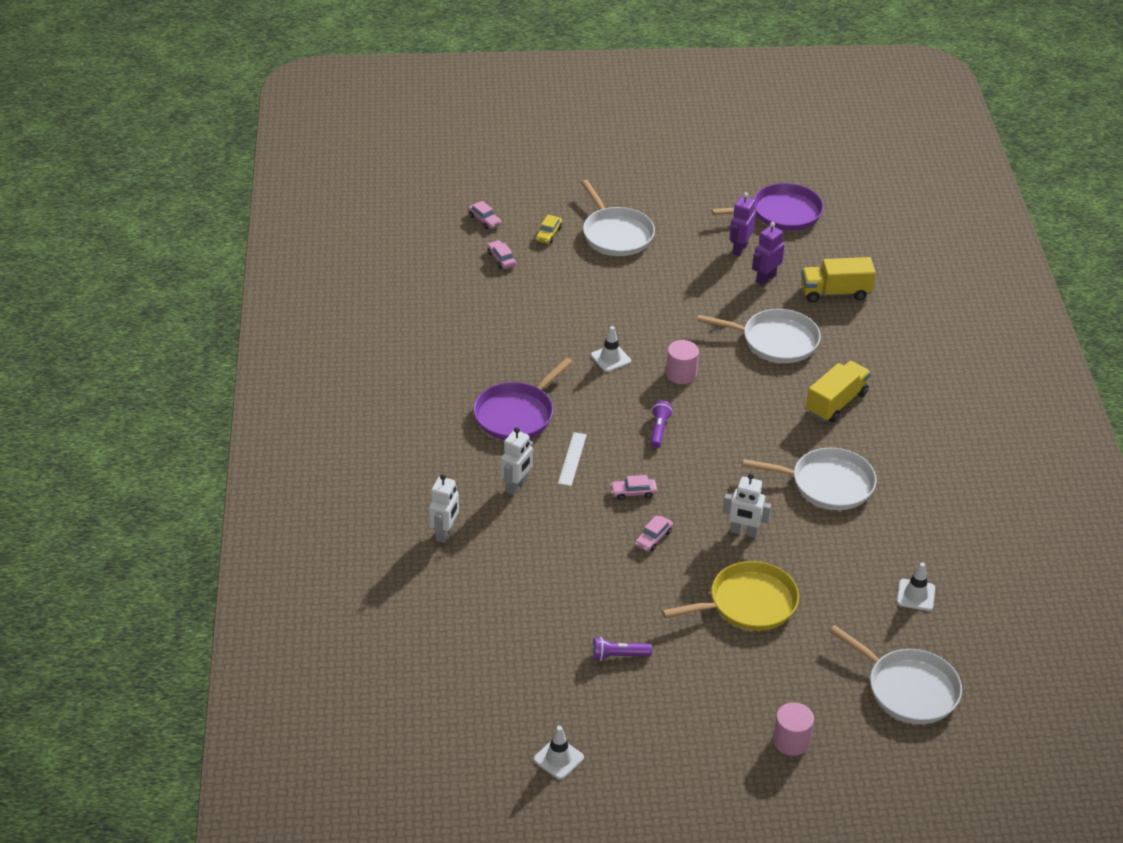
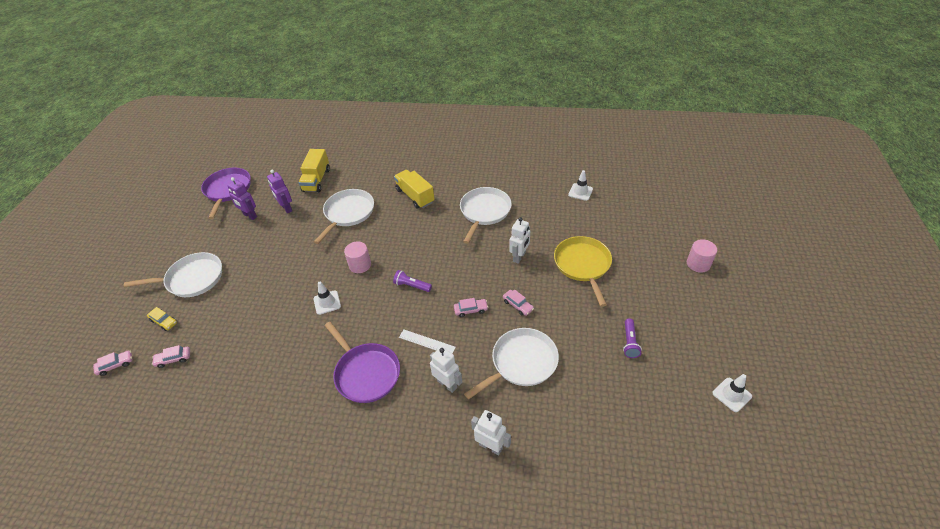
camera: 75 degrees left, 5 degrees up
pink car [610,475,657,500] -> pink car turned 105 degrees counterclockwise [454,298,488,317]
white pan [829,625,962,724] -> white pan moved to [464,328,559,399]

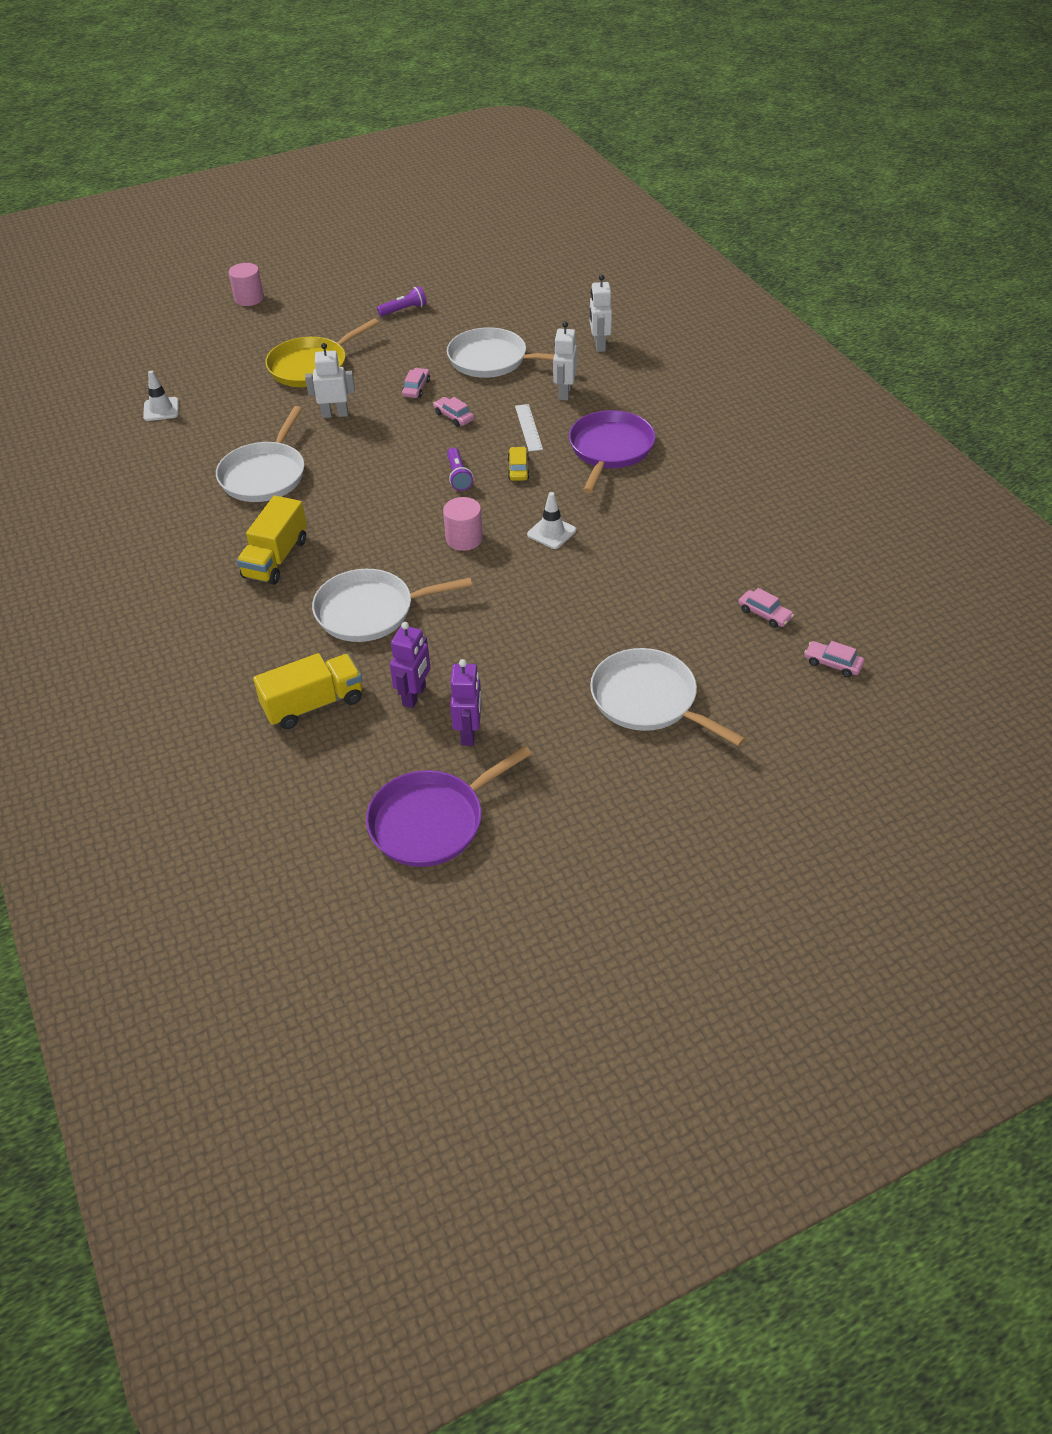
camera: 125 degrees left, 0 degrees up
yellow car [147,307,177,331] -> yellow car moved to [508,447,530,481]
white pan [460,187,512,244] -> white pan turned 60 degrees counterclockwise [216,406,304,502]
white traffic cone [712,374,752,412] -> none

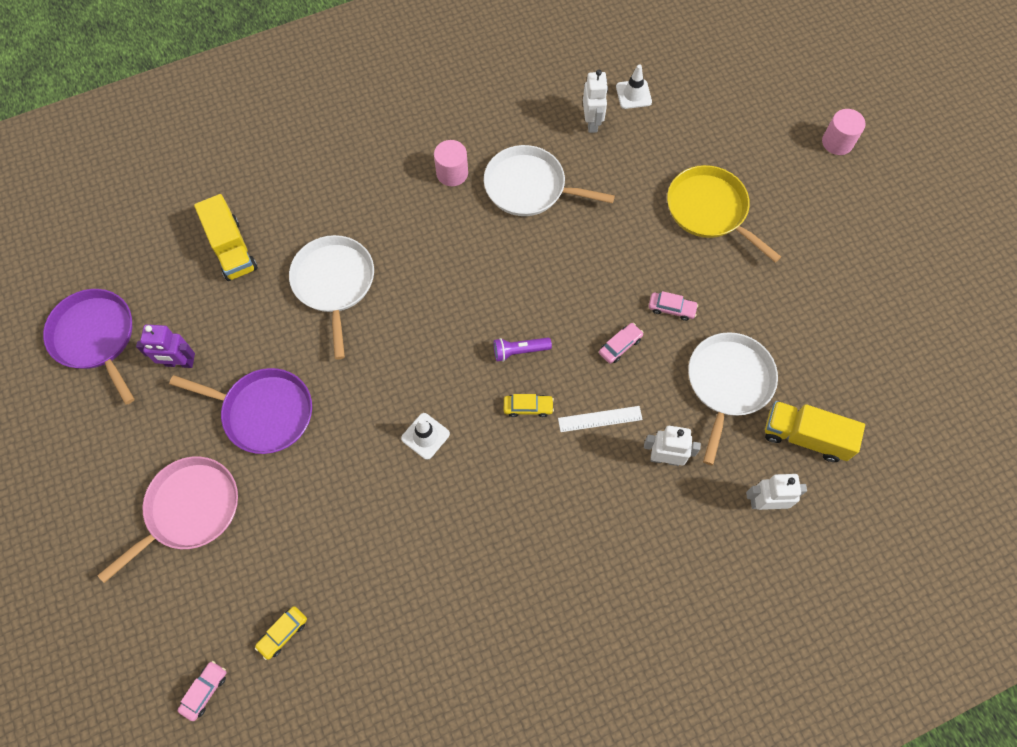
camera: 90 degrees right, 20 degrees up
yellow truck [237,496,307,585] -> yellow truck moved to [765,401,865,462]
white robot [305,343,355,418] -> white robot moved to [583,70,608,133]
purple flashlight [377,286,427,316] -> none
purple robot [390,622,431,708] -> none
pink cylinder [443,497,483,551] -> pink cylinder moved to [434,140,468,186]
purple pan [569,410,655,493] -> purple pan moved to [169,368,312,454]
white pan [590,648,746,746] -> pink pan [97,456,238,583]
pink car [738,588,794,628] -> yellow car [255,606,307,660]

